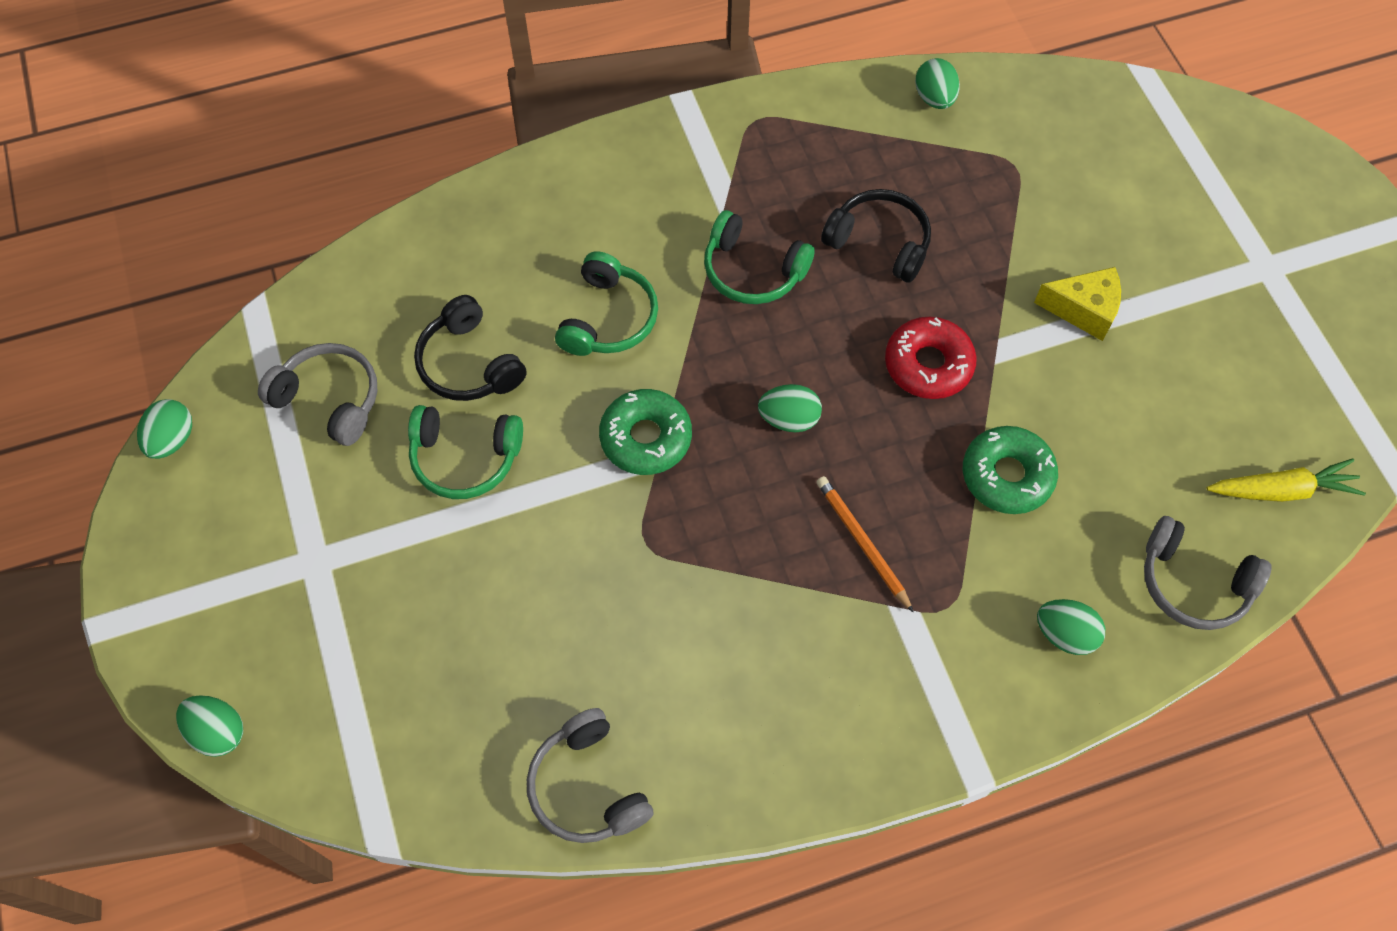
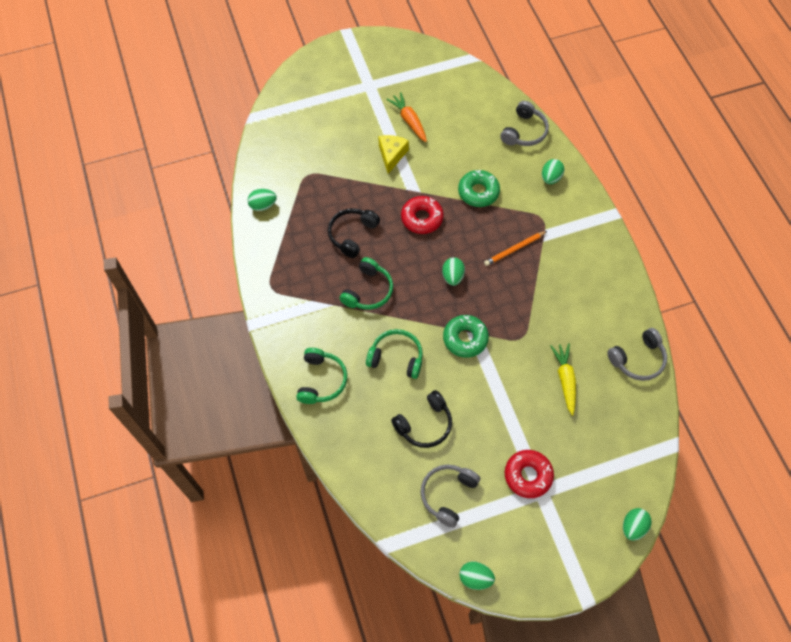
camera: 90 degrees left, 0 degrees up
green headphones [408,405,523,499] -> green headphones moved to [296,348,347,404]
yellow carrot [1207,459,1366,502] -> yellow carrot moved to [550,343,576,416]
none -> orange carrot [386,92,427,142]
none -> red donut [505,450,554,498]

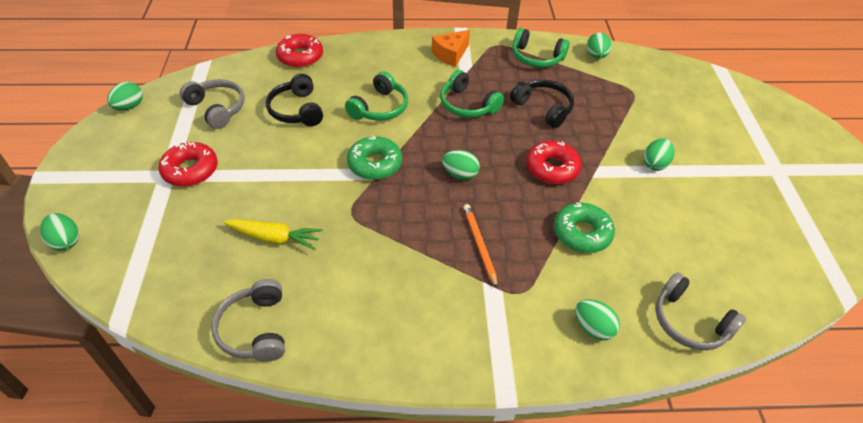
camera: 105 degrees right, 15 degrees down
green headphones [296,348,347,404] -> green headphones moved to [512,28,570,68]
yellow cheese [378,135,409,174] -> green egg [643,138,674,171]
orange carrot [386,92,427,142] -> none
none -> red donut [276,34,323,68]
none -> orange cheese [432,30,470,67]

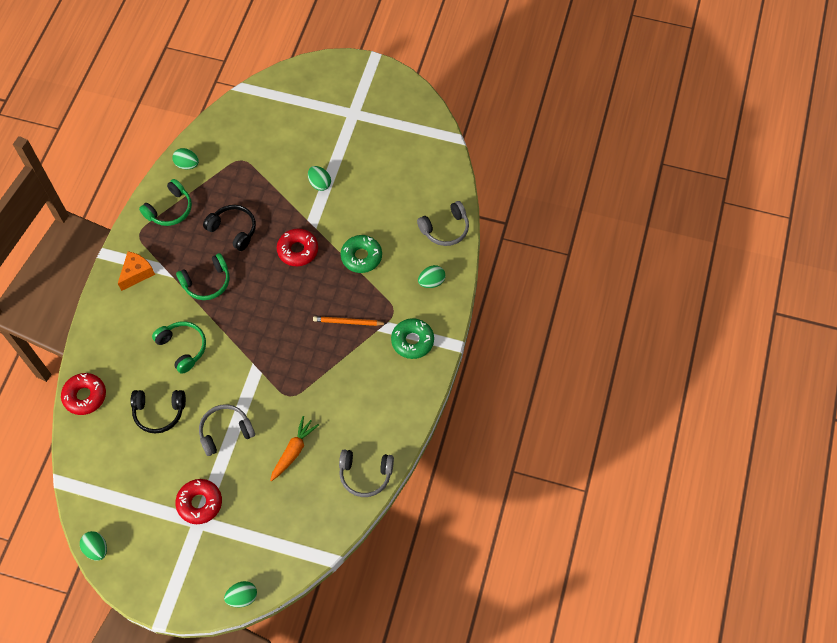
camera: 70 degrees left, 15 degrees up
grey headphones [180,79,245,129] -> grey headphones moved to [199,404,255,456]
yellow carrot [224,219,323,250] -> orange carrot [270,416,319,481]
green donut [347,135,402,180] -> green donut moved to [391,318,434,359]
orange cheese [432,30,470,67] -> orange cheese turned 120 degrees counterclockwise [118,251,155,291]
green egg [442,150,480,180] -> none
black headphones [510,80,574,128] -> black headphones turned 60 degrees clockwise [203,205,256,251]

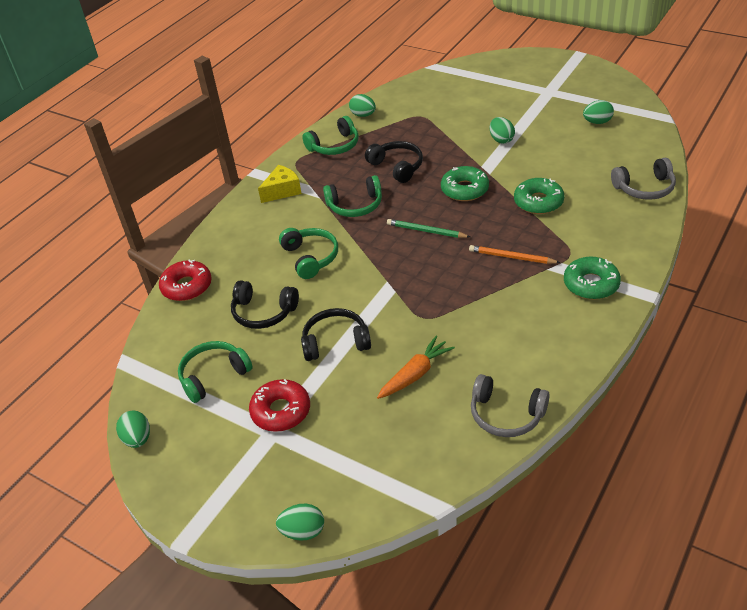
camera: 20 degrees right, 20 degrees down
orange cheese [118,251,155,291] -> yellow cheese [258,165,302,203]
grey headphones [199,404,255,456] -> black headphones [301,308,371,361]
red donut [277,229,318,266] -> green donut [441,166,489,201]
green egg [418,265,445,288] -> green egg moved to [583,100,614,124]
none -> green headphones [178,341,253,403]
none -> green pencil [387,219,470,238]

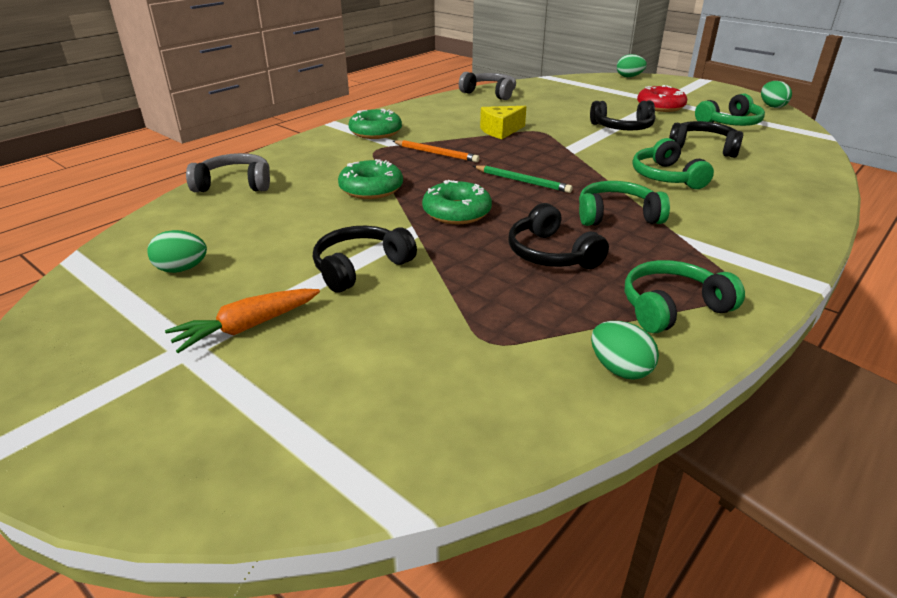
camera: 175 degrees left, 10 degrees down
red donut [159,260,212,301] -> none
yellow cheese [258,165,302,203] -> yellow cheese moved to [480,106,526,139]
orange carrot [377,336,455,399] -> orange carrot moved to [165,289,320,353]
green egg [489,117,515,144] -> black headphones [313,226,417,293]

